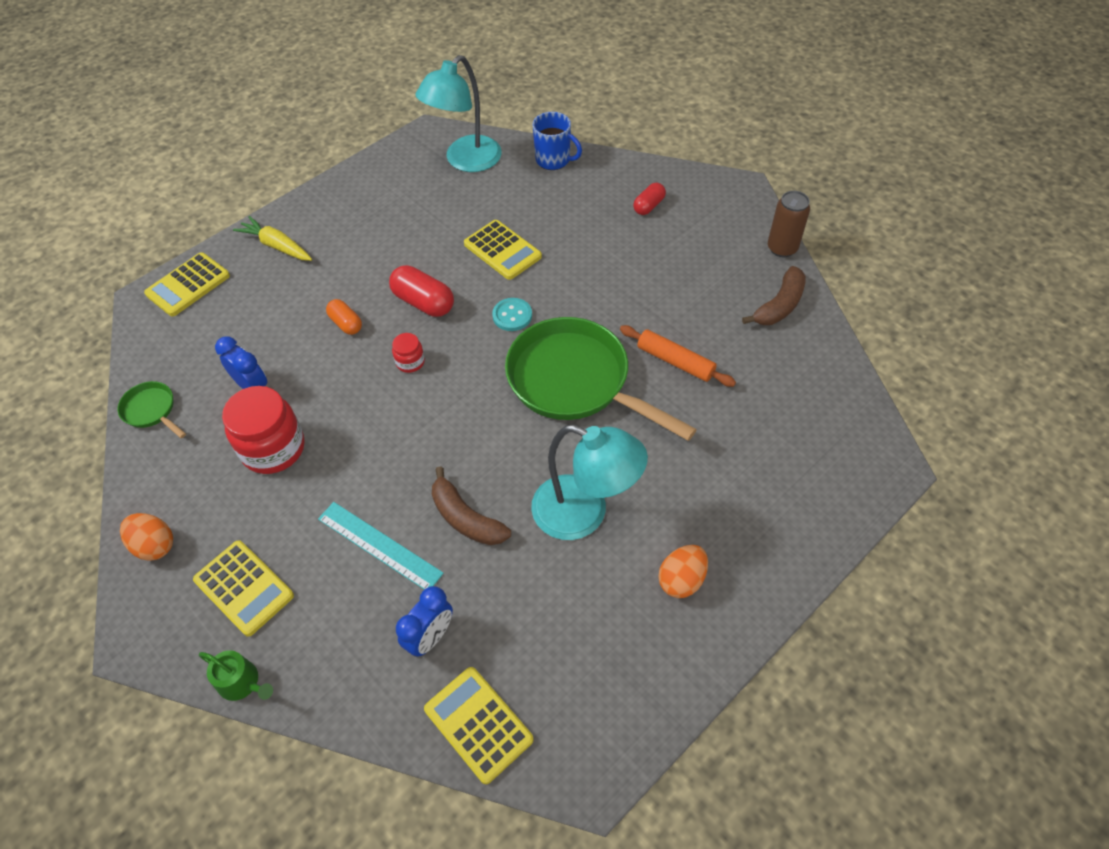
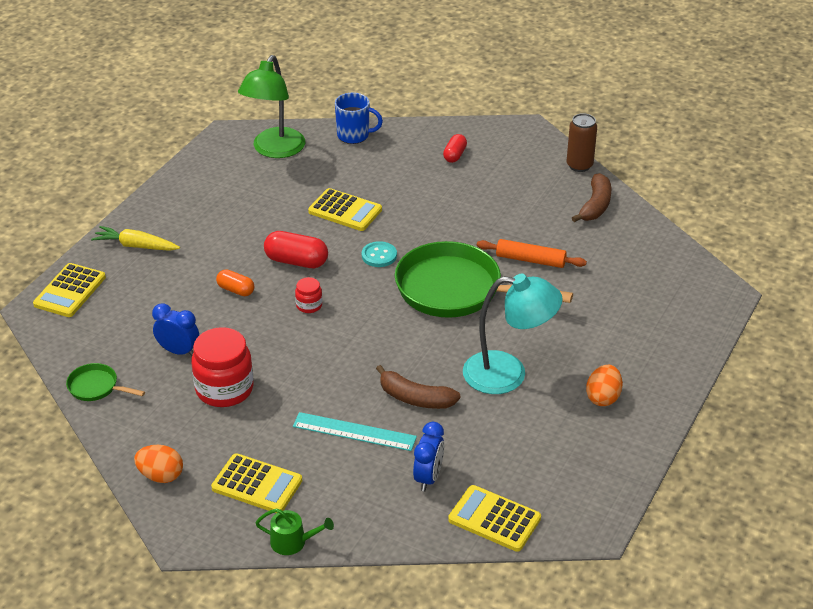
camera: 20 degrees left, 15 degrees down
turquoise lamp [416,55,502,172] -> green lamp [238,55,305,158]

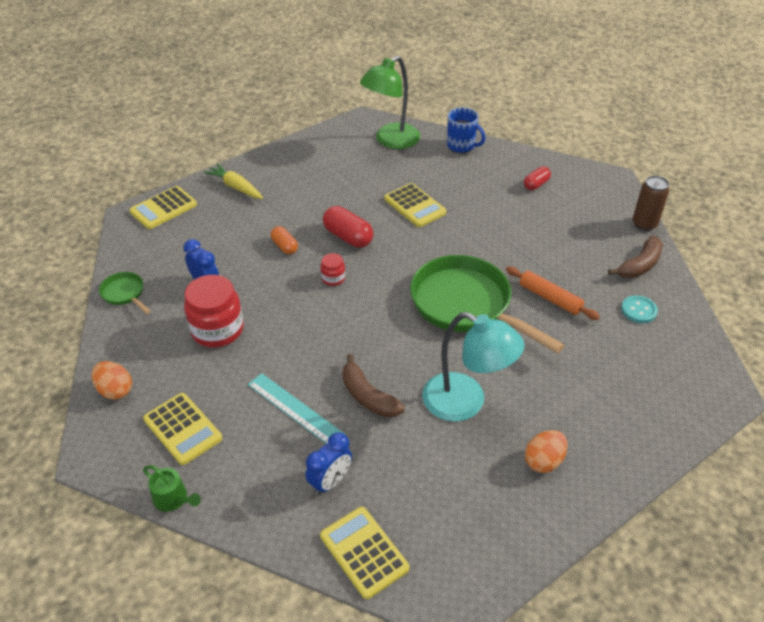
camera: 25 degrees right, 5 degrees up
turquoise button [362,241,397,267] -> turquoise button moved to [621,295,658,323]

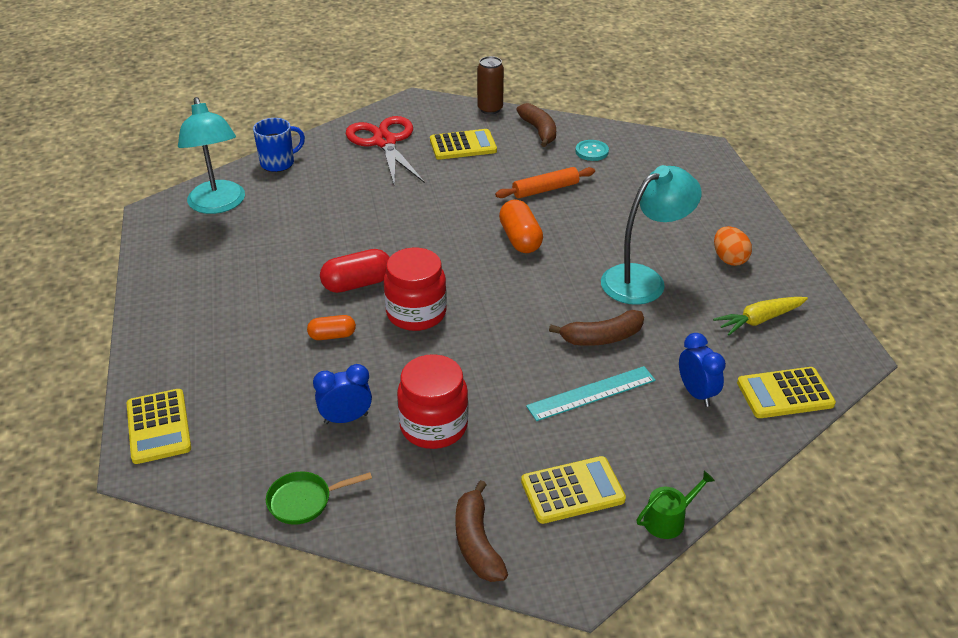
camera: 65 degrees left, 5 degrees down
orange egg [92,361,132,400] -> brown banana [455,480,508,582]
yellow carrot [204,163,263,199] -> yellow carrot moved to [713,297,808,336]
red jar [321,253,345,286] -> red jar [384,248,447,331], size x2.07
green lamp [360,56,420,149] -> turquoise lamp [178,97,245,214]
yellow calculator [384,183,446,227] -> yellow calculator moved to [430,129,497,160]
green pan [410,255,565,353] -> orange capsule [499,200,543,253]
red capsule [524,167,551,190] -> red scissors [346,116,425,187]

